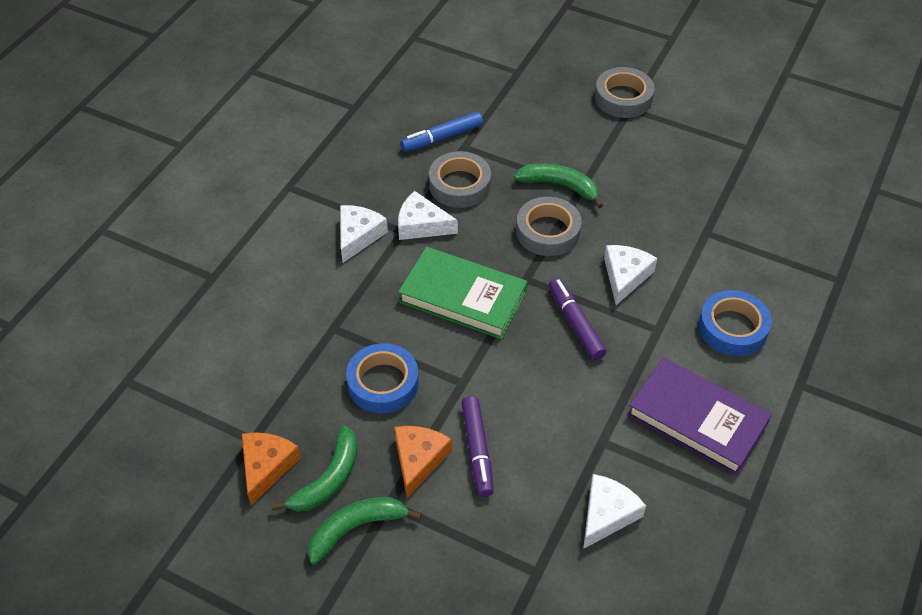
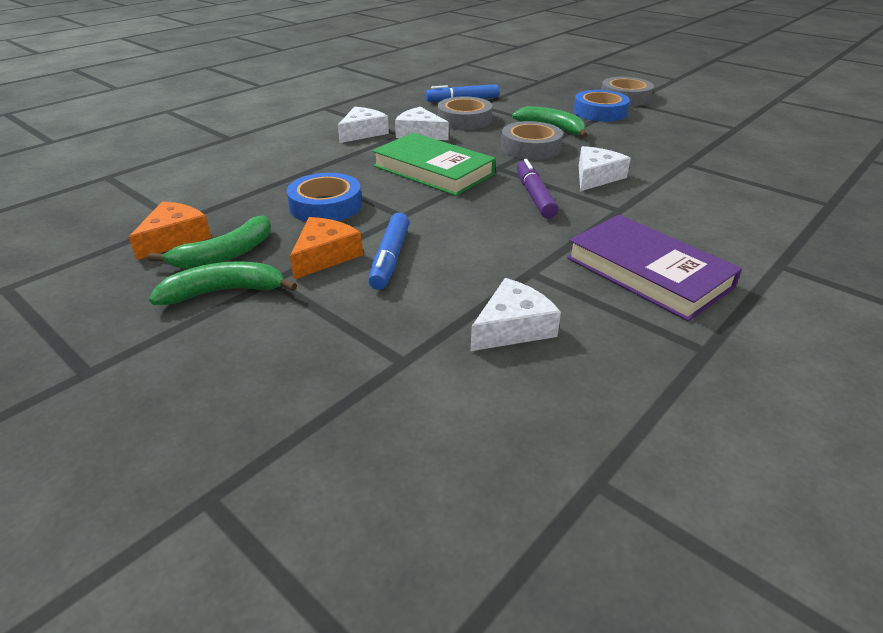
camera: 15 degrees right, 15 degrees down
purple marker [461,396,494,497] -> blue marker [368,213,409,290]
blue tape [698,290,772,356] -> blue tape moved to [573,90,630,122]

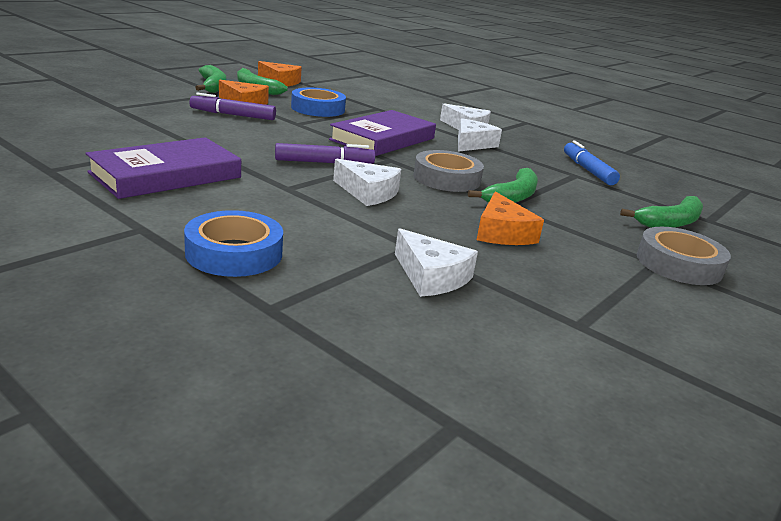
camera: 85 degrees right, 10 degrees down
blue marker [368,213,409,290] -> purple marker [189,92,276,120]
green book [372,133,496,196] -> purple book [329,110,436,156]
grey tape [438,97,492,130] -> none
white cheese [471,278,561,351] -> white cheese moved to [395,228,478,297]
blue tape [573,90,630,122] -> blue tape moved to [184,210,283,277]
none -> orange cheese [477,191,544,245]
none -> green banana [620,196,703,228]

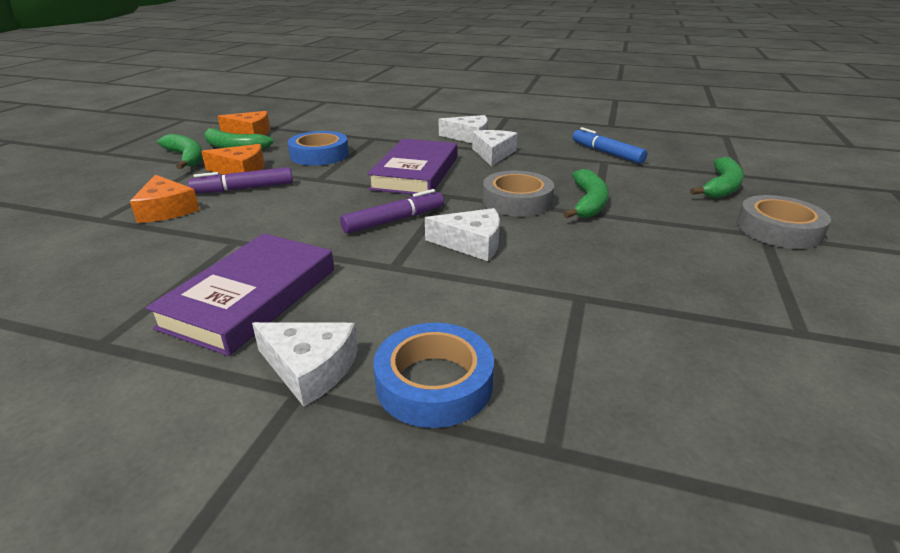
camera: 20 degrees left, 5 degrees up
white cheese [395,228,478,297] -> white cheese moved to [252,322,358,407]
orange cheese [477,191,544,245] -> orange cheese moved to [130,175,200,223]

